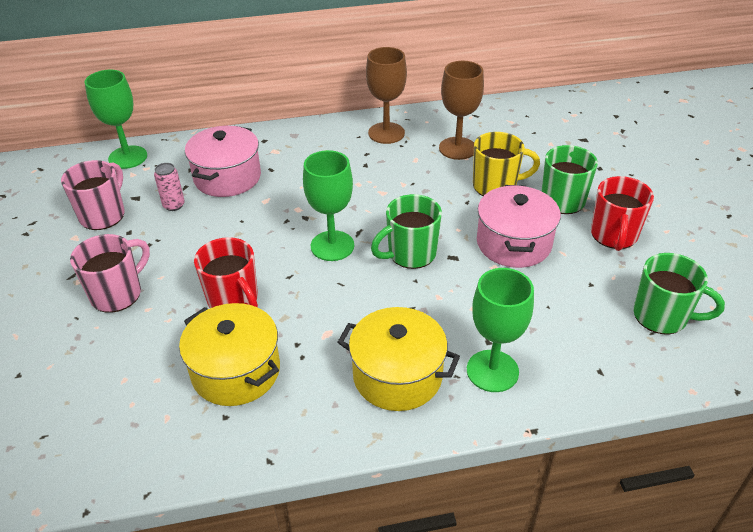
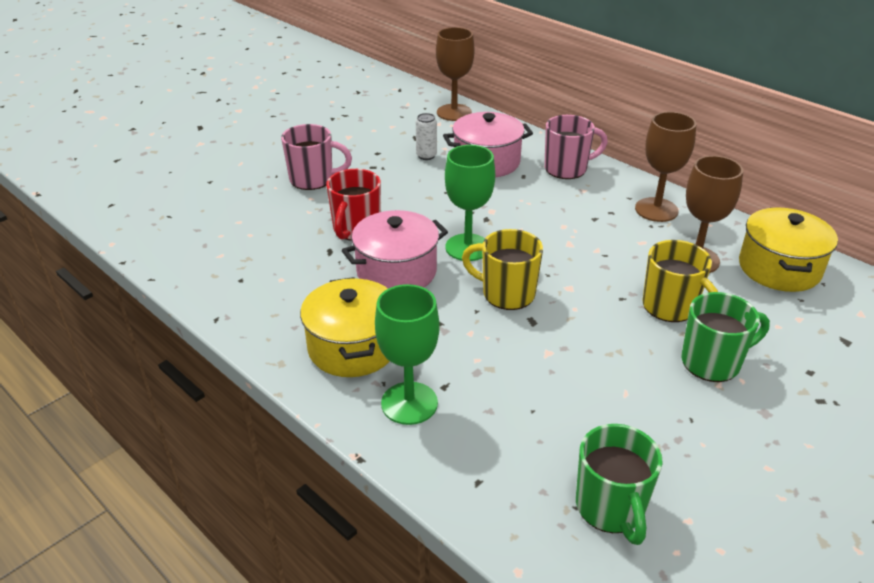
camera: 55 degrees right, 5 degrees down
pink mug [61,160,125,230] -> pink mug moved to [545,115,608,179]
green goblet [85,70,147,169] -> brown goblet [436,27,475,121]
pink can [154,163,185,211] -> white can [416,113,437,160]
yellow pot [179,303,280,406] -> yellow pot moved to [739,207,838,292]
green mug [371,194,442,269] -> yellow mug [462,229,543,310]
pink pot [477,185,561,268] -> pink pot moved to [342,210,448,289]
red mug [591,176,654,251] -> none

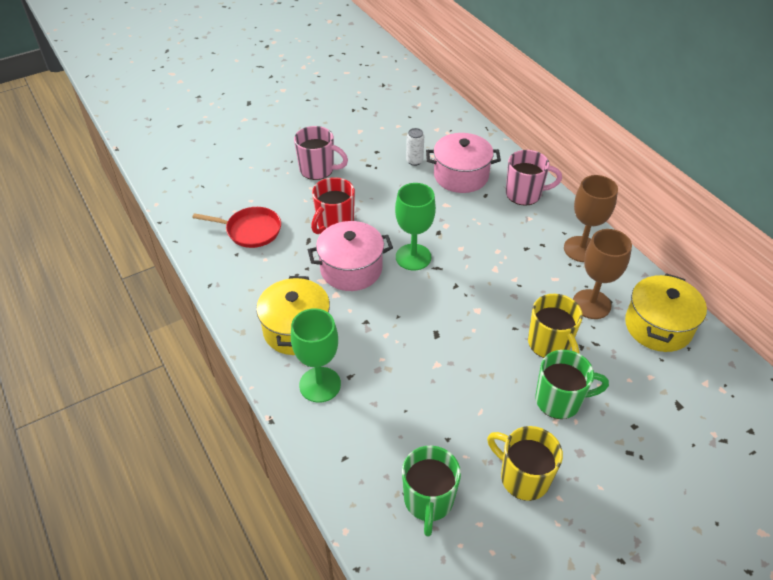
camera: 15 degrees right, 10 degrees up
brown goblet [436,27,475,121] -> none
yellow mug [462,229,543,310] -> yellow mug moved to [487,426,563,501]
none -> red pan [192,207,281,248]

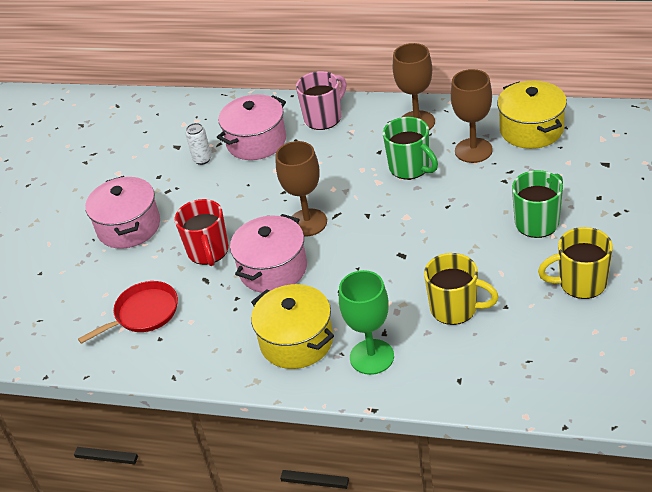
camera: 40 degrees left, 5 degrees down
pink mug [294,126,348,180] -> pink pot [85,176,160,249]
green goblet [395,183,436,270] -> brown goblet [275,141,327,237]
green mug [402,446,461,536] -> green mug moved to [383,117,438,179]
yellow mug [528,294,583,358] -> yellow mug moved to [424,253,499,325]

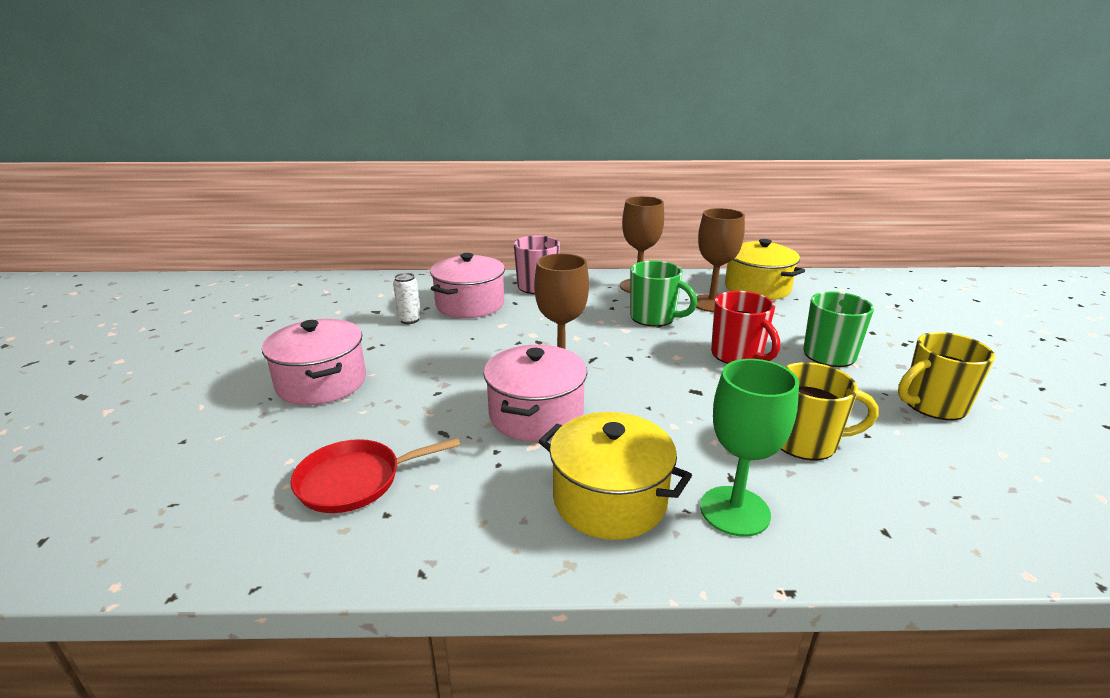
camera: 20 degrees left, 15 degrees down
red pan [78,281,178,344] -> red pan turned 150 degrees counterclockwise [290,438,460,513]
red mug [175,199,229,266] -> red mug moved to [711,291,780,364]

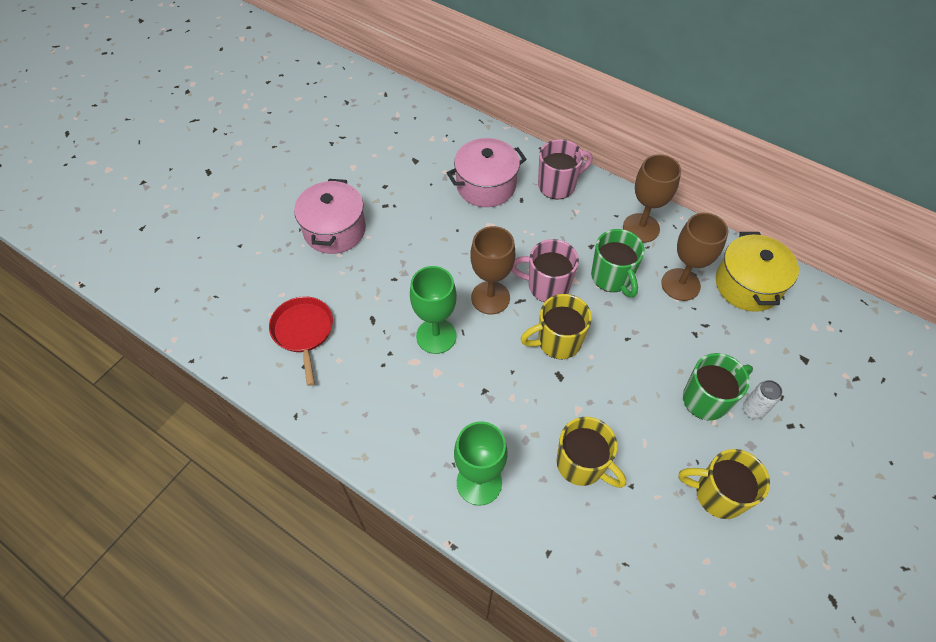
camera: 35 degrees right, 30 degrees up
red pan [290,438,460,513] -> red pan turned 60 degrees clockwise [269,296,333,386]
white can [393,273,421,324] -> white can moved to [743,380,782,419]
pink pot [484,345,587,442] -> green goblet [410,266,457,354]
yellow pot [538,412,692,540] -> none
red mug [711,291,780,364] -> none
none -> pink mug [511,239,579,302]
none -> yellow mug [521,294,592,359]

